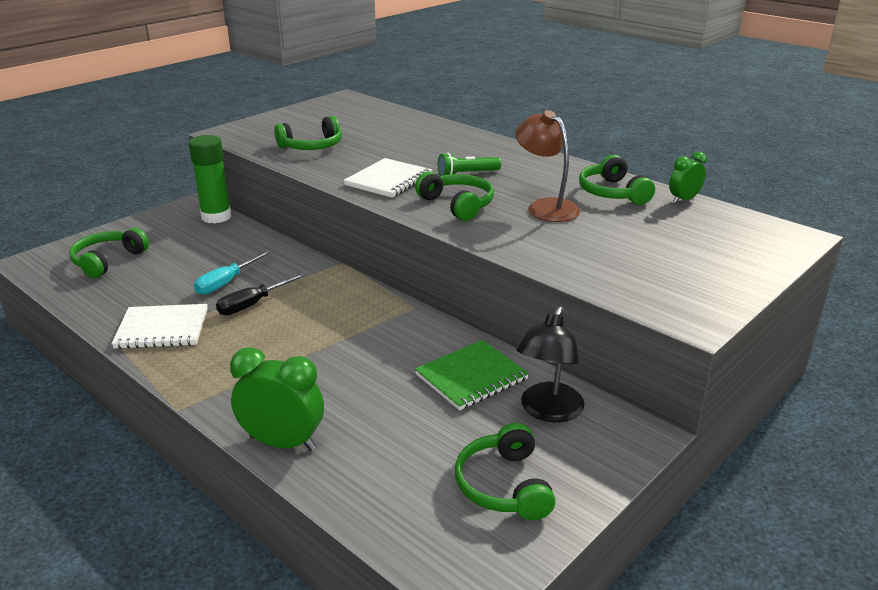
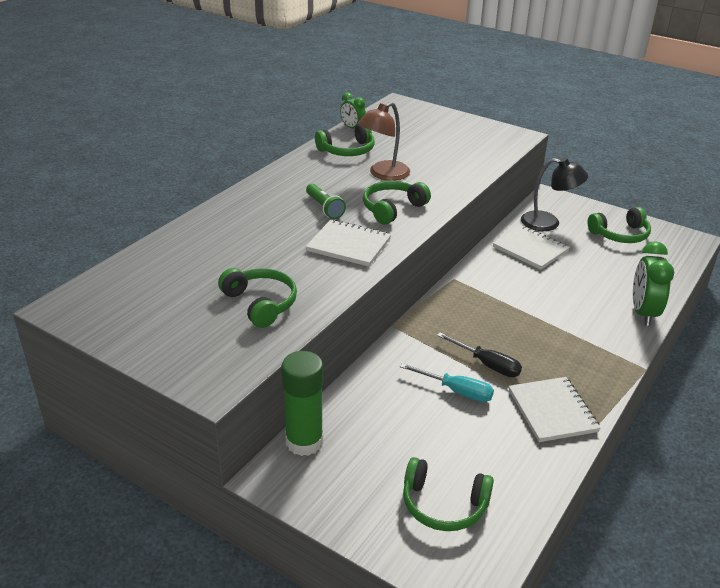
camera: 100 degrees left, 5 degrees up
green notebook [415,340,529,411] -> white notebook [493,225,570,270]

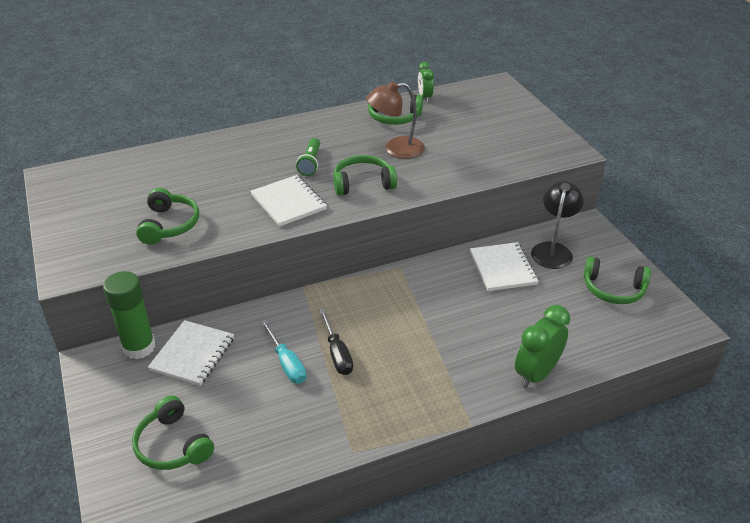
camera: 35 degrees right, 5 degrees up
white notebook [509,377,601,442] -> white notebook moved to [148,320,234,386]
black lamp [521,157,588,231] -> black lamp turned 120 degrees counterclockwise [531,181,584,269]

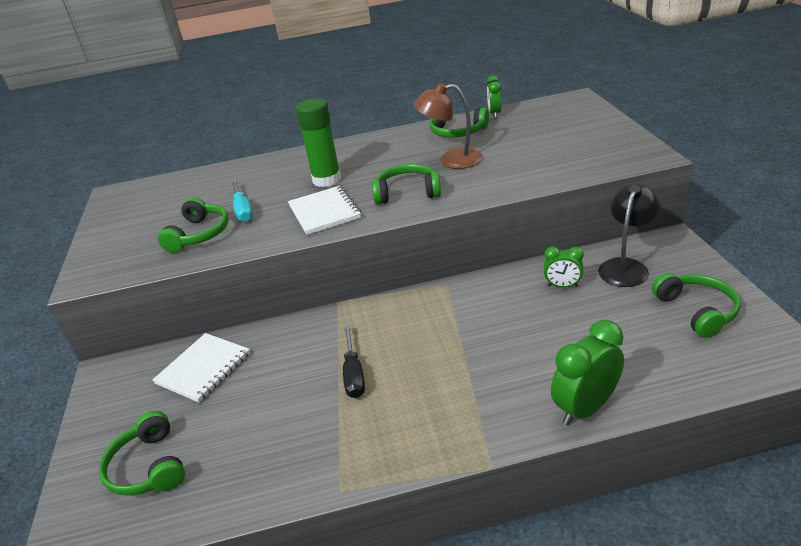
camera: 15 degrees right, 5 degrees down
green glue stick [103,271,156,359] -> green glue stick moved to [296,99,341,187]
turquoise screwdriver [261,320,306,384] -> turquoise screwdriver moved to [232,180,253,222]
green flashlight [296,138,320,176] -> none
white notebook [470,242,539,291] -> green clock [544,247,584,287]
green headphones [583,256,651,304] -> green headphones turned 135 degrees counterclockwise [652,273,741,338]

